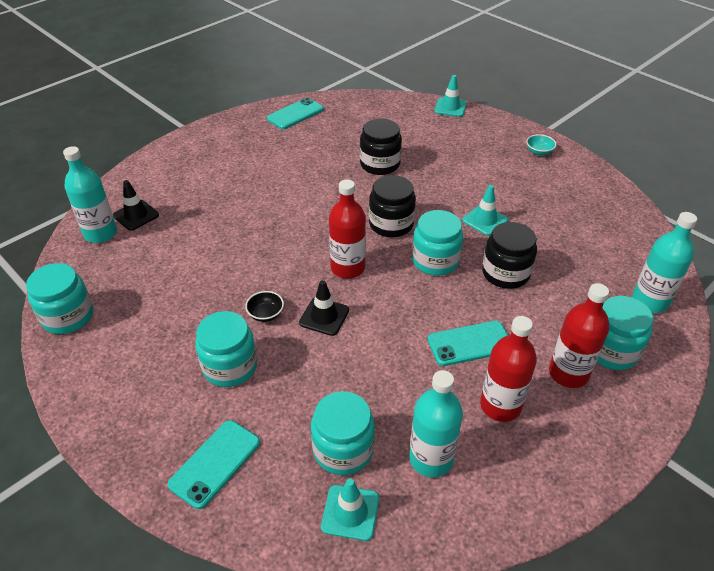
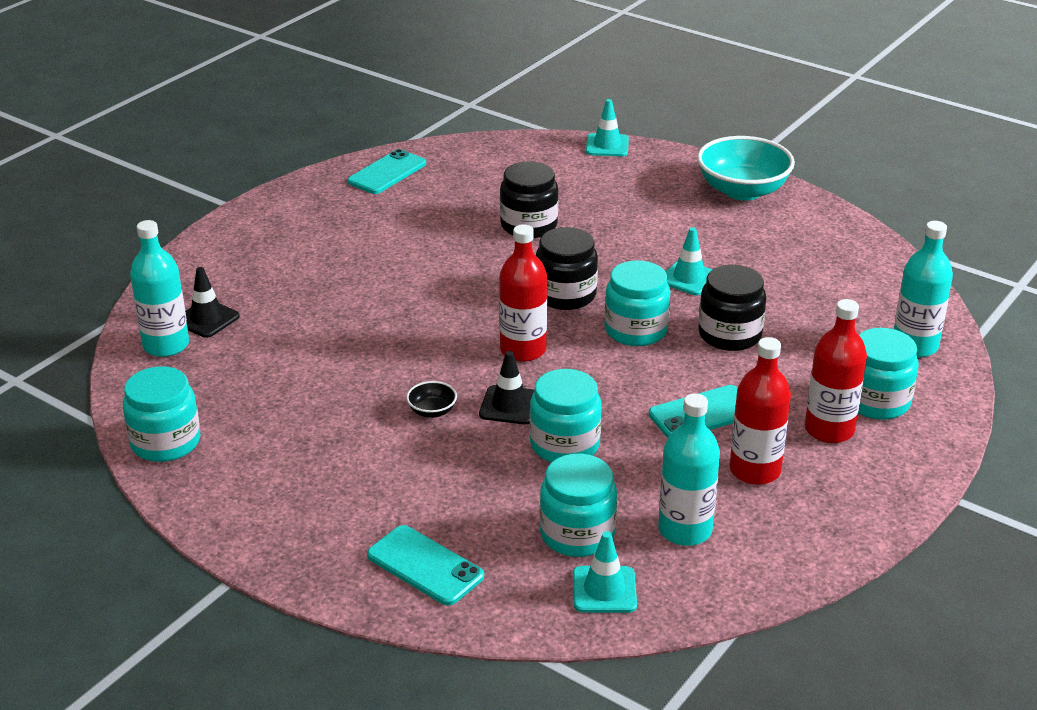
camera: 10 degrees left, 10 degrees down
turquoise phone [168,420,260,509] -> turquoise phone turned 75 degrees counterclockwise [367,525,484,606]
turquoise jar [195,311,257,387] -> turquoise jar moved to [530,369,602,462]
turquoise bowl [526,134,557,156] -> turquoise bowl [697,136,795,201], size x2.34

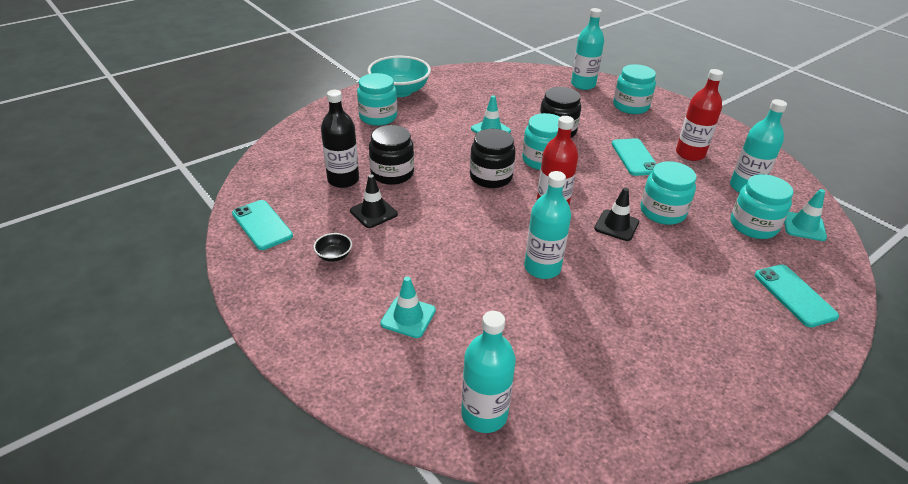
camera: 75 degrees left, 5 degrees up
turquoise jar [123,366,200,462] -> turquoise jar moved to [357,73,397,126]
black traffic cone [185,267,240,338] -> black traffic cone moved to [350,175,398,228]
turquoise phone [367,525,484,606] -> turquoise phone turned 75 degrees counterclockwise [755,265,839,328]
black bowl [406,381,457,418] -> black bowl moved to [314,233,352,262]
turquoise traffic cone [586,99,629,156] -> turquoise traffic cone moved to [380,276,436,338]
red bottle [805,299,867,443] -> none
none -> black bottle [321,90,359,188]
none -> turquoise bottle [524,171,571,279]

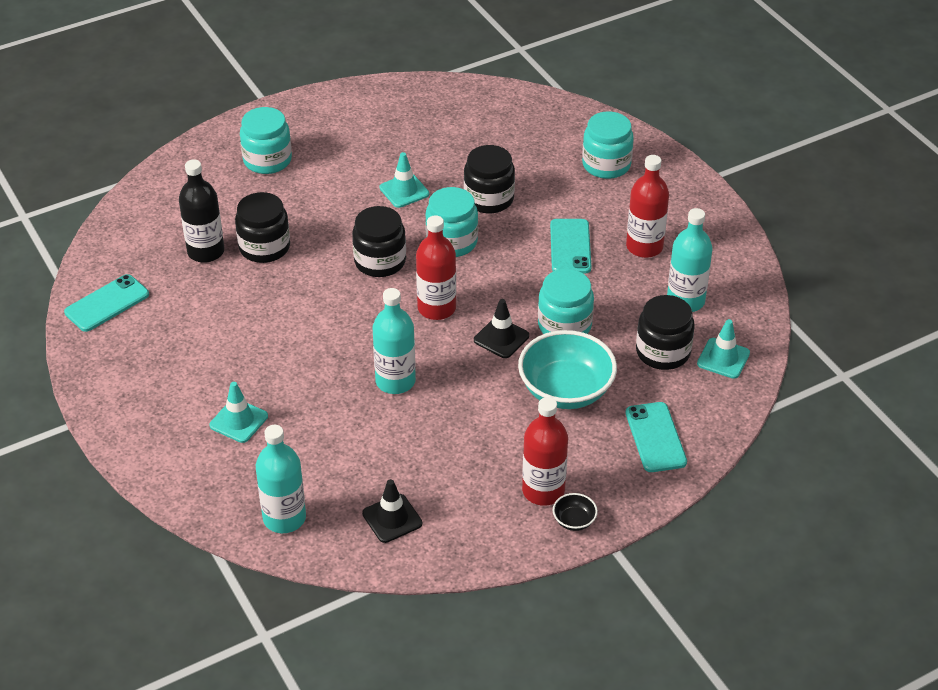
camera: 10 degrees right, 5 degrees up
turquoise phone [232,200,293,250] -> turquoise phone turned 75 degrees clockwise [64,274,149,332]
black bowl [314,233,352,262] -> black bowl moved to [553,493,598,531]
black traffic cone [350,175,398,228] -> black traffic cone moved to [362,479,422,543]
turquoise bowl [368,56,431,97] -> turquoise bowl moved to [518,330,617,409]
turquoise bottle [571,8,604,90] -> none
turquoise jar [731,174,794,239] -> black jar [636,295,695,370]
none -> red bottle [522,397,568,506]

